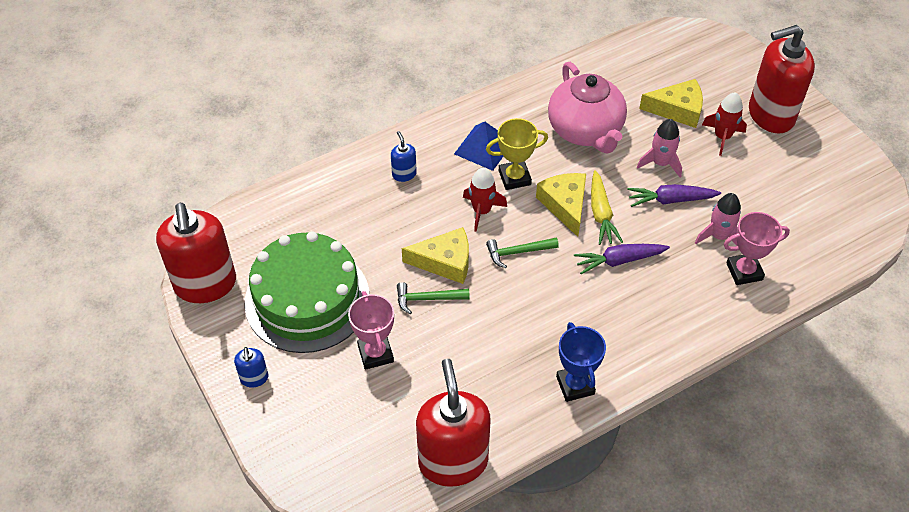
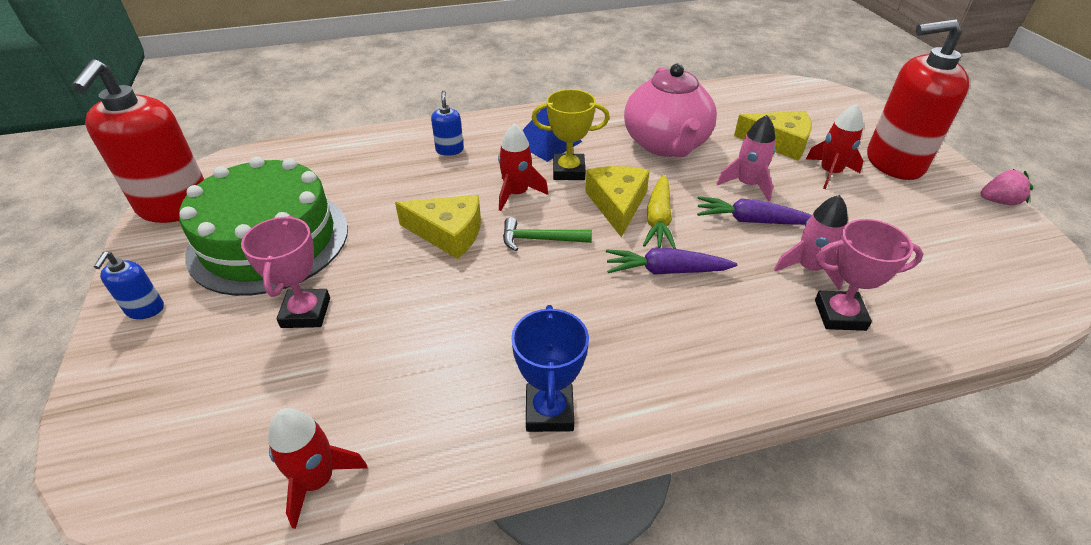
camera: 15 degrees right, 10 degrees down
green hammer [397,282,470,314] -> none
red soap dispenser [416,359,491,487] -> red rocket [268,408,368,529]
none -> pink strawberry [981,169,1033,205]

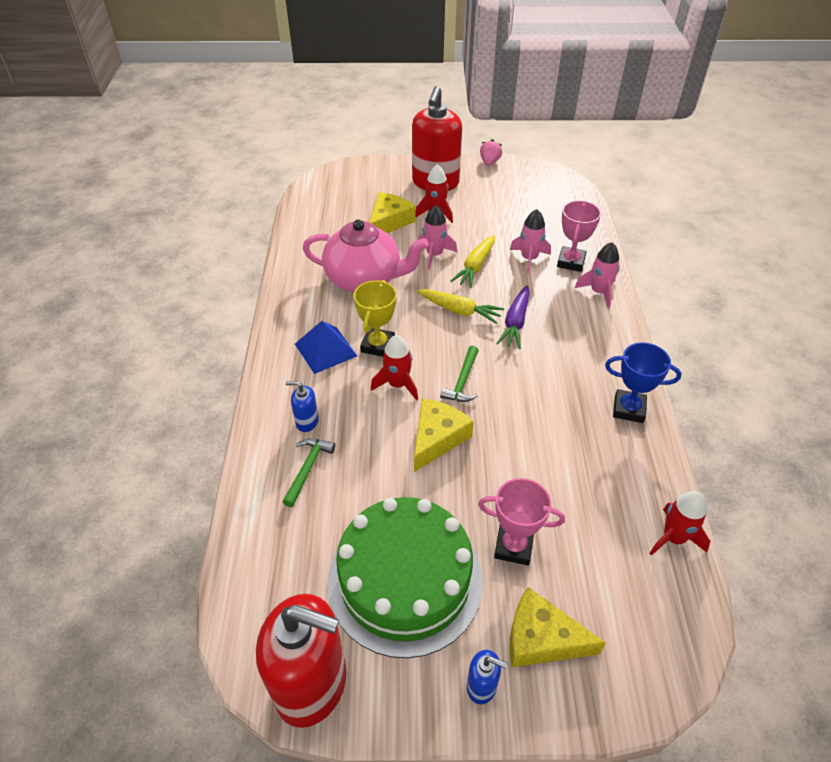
camera: 75 degrees left, 5 degrees up
yellow cheese [585,166,650,237] -> yellow cheese moved to [509,587,606,667]
purple carrot [697,196,812,225] -> yellow carrot [451,235,495,288]
none -> green hammer [282,438,335,507]
none -> pink rocket [575,242,620,309]

